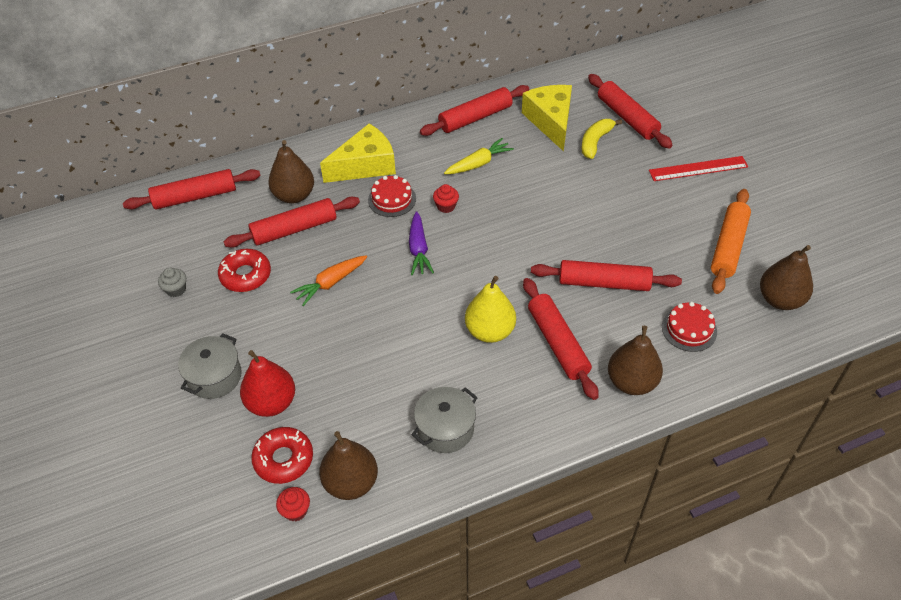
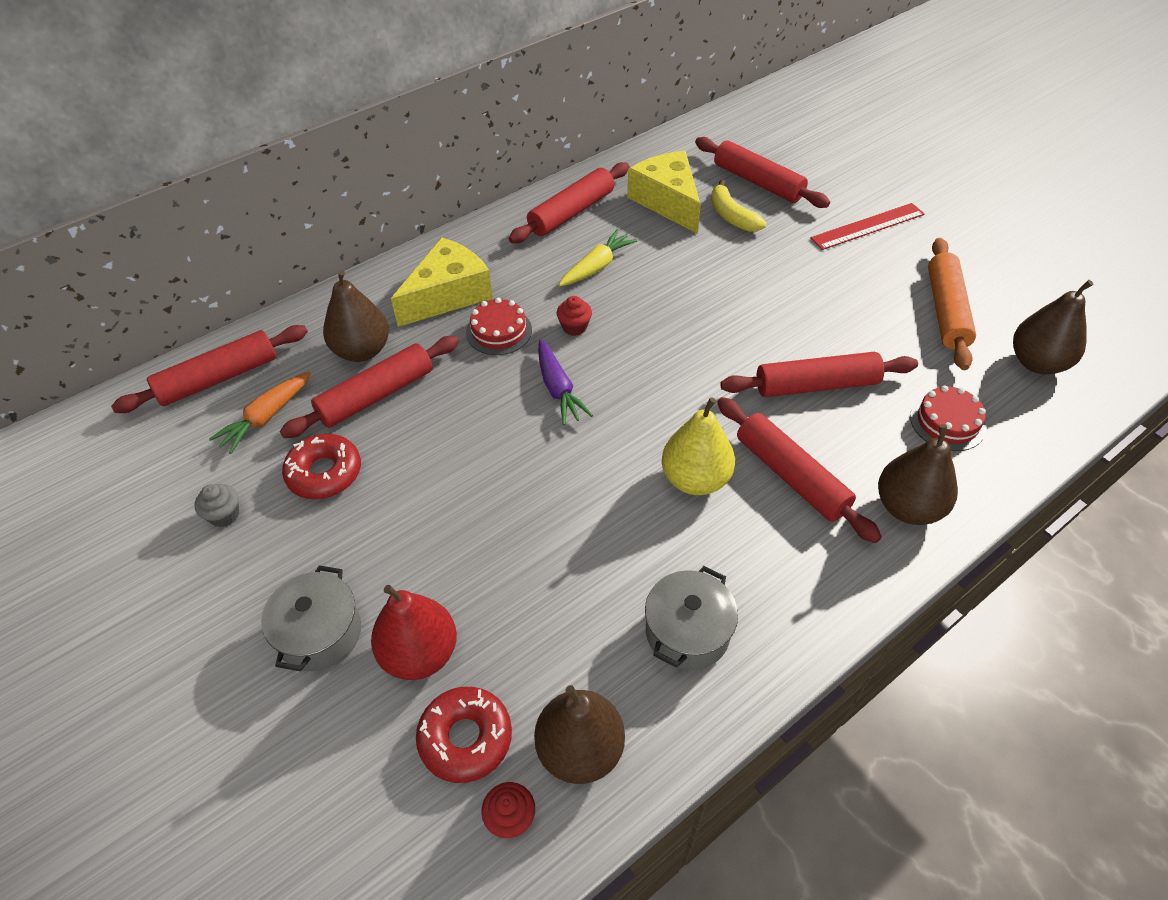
camera: 15 degrees left, 0 degrees up
orange carrot [290,255,367,306] -> orange carrot moved to [209,372,311,454]
yellow banana [581,119,622,159] -> yellow banana turned 45 degrees counterclockwise [711,180,766,232]

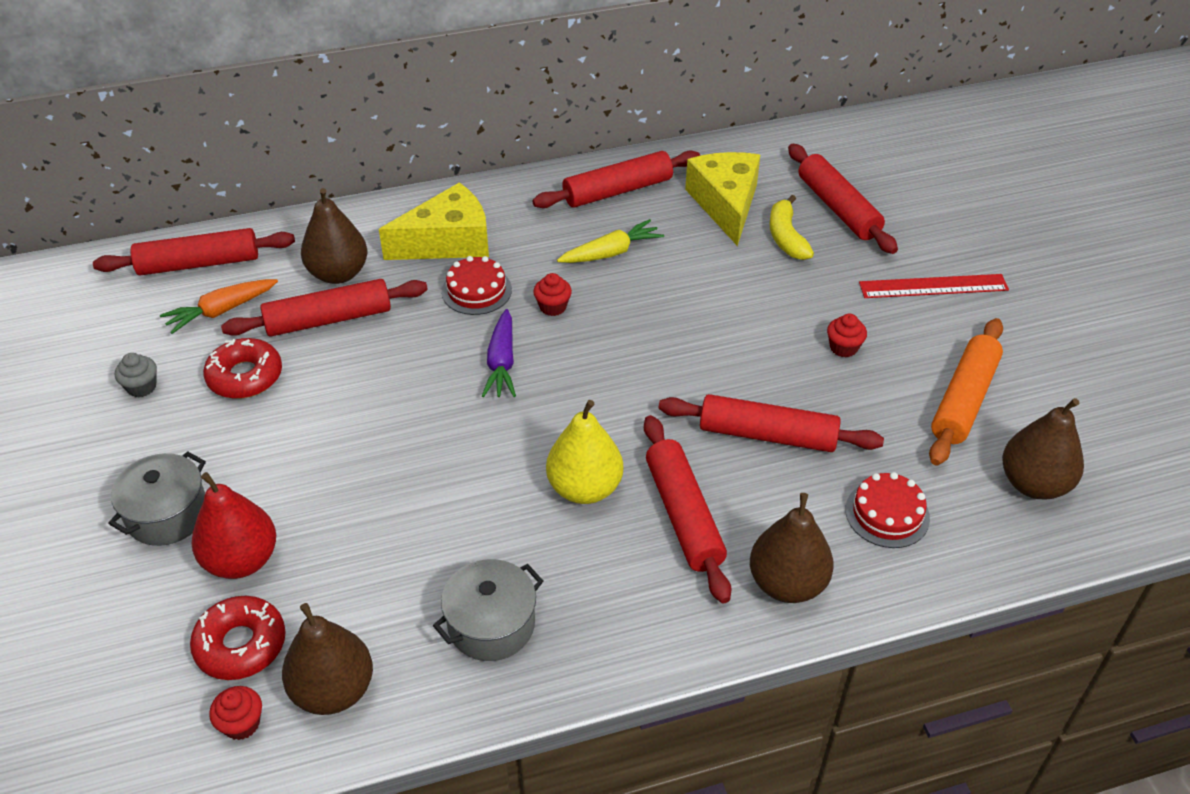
camera: 20 degrees right, 5 degrees down
none -> red cupcake [827,314,867,358]

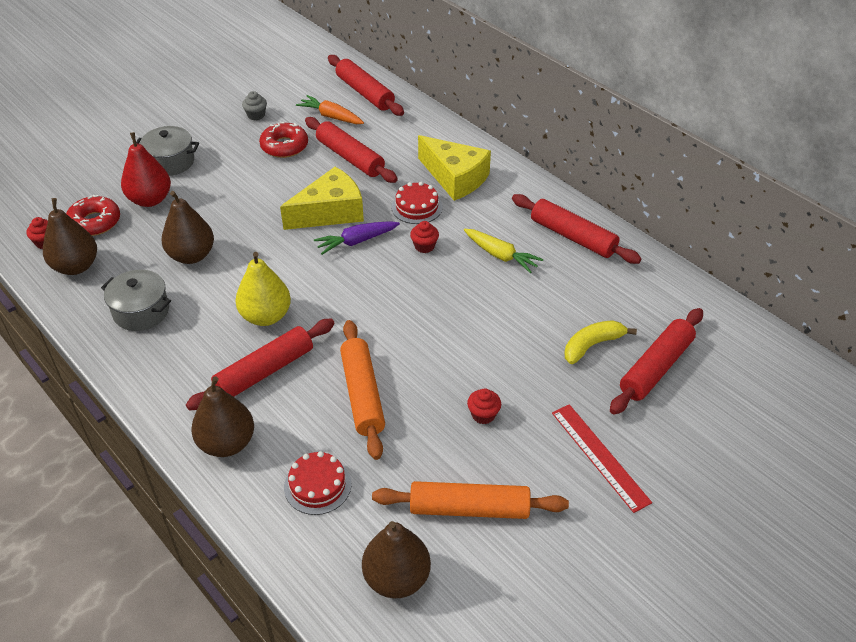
camera: 65 degrees right, 0 degrees up
brown pear [301,188,367,284] -> brown pear moved to [161,191,214,264]
red rolling pin [659,394,884,452] -> orange rolling pin [340,320,385,460]
yellow cheese [685,152,760,246] -> yellow cheese moved to [280,167,364,230]

